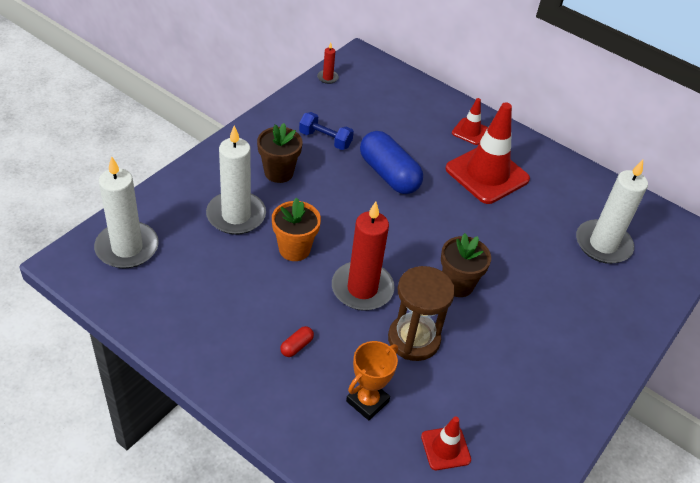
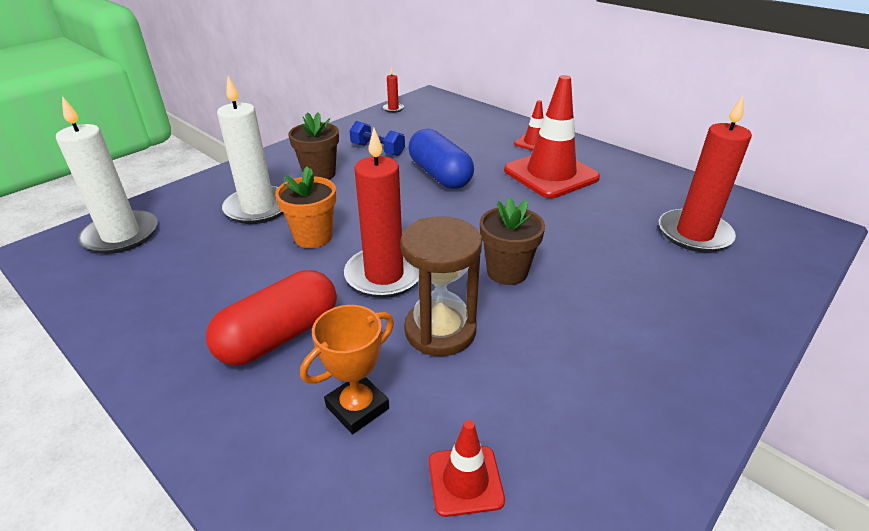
camera: 10 degrees right, 10 degrees down
red capsule [280,326,314,357] -> red capsule [206,270,337,366], size x2.46
white candle [576,160,648,264] -> red candle [659,96,752,253]

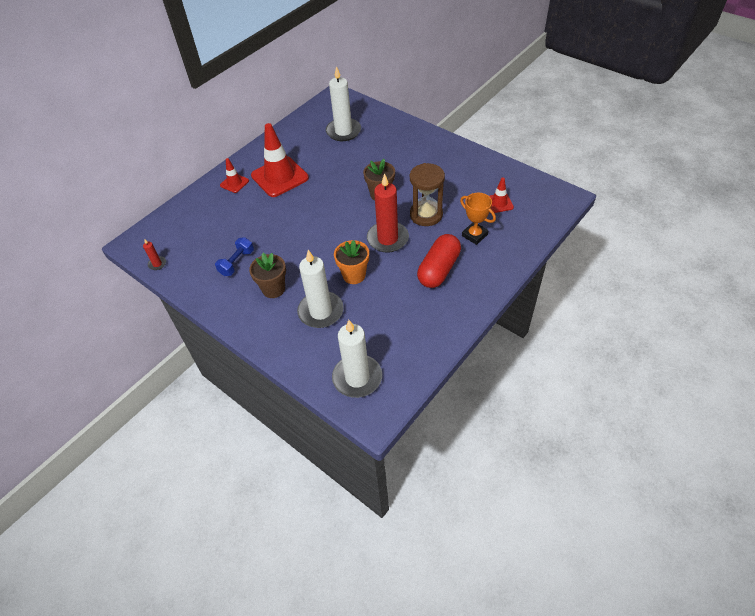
camera: 90 degrees left, 15 degrees up
red capsule [206,270,337,366] -> red capsule turned 75 degrees clockwise [417,234,461,288]
blue capsule [409,129,474,189] -> none
red candle [659,96,752,253] -> white candle [326,66,361,141]

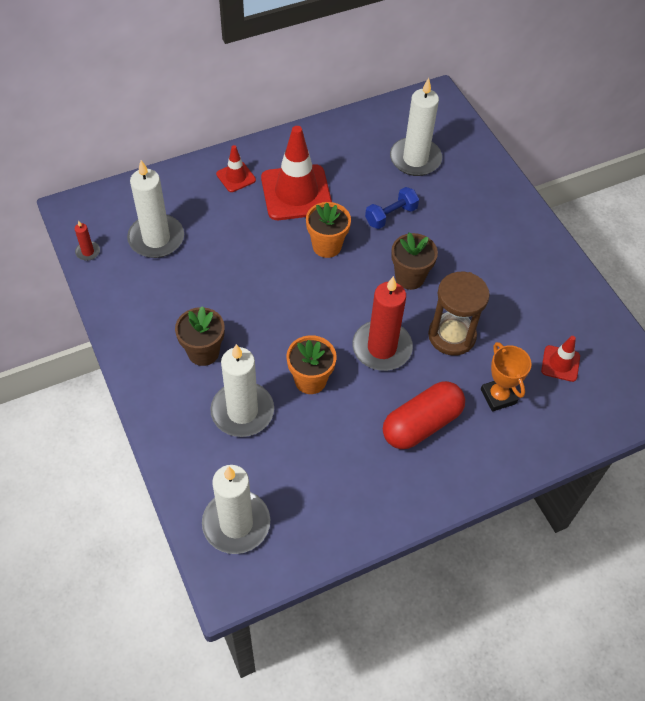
camera: 20 degrees right, 5 degrees up
blue dumbbell [215,237,254,276] -> blue dumbbell moved to [365,187,419,229]
none -> white candle [127,160,184,258]
none -> orange flower pot [306,202,351,258]

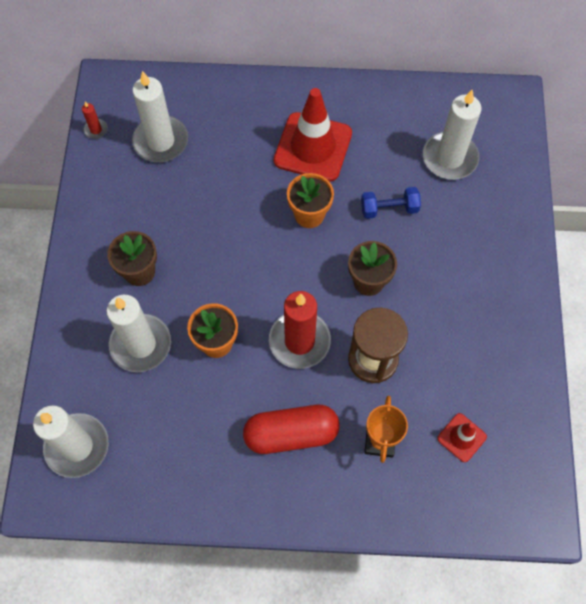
camera: 30 degrees right, 10 degrees up
red traffic cone [216,145,256,192] -> none

